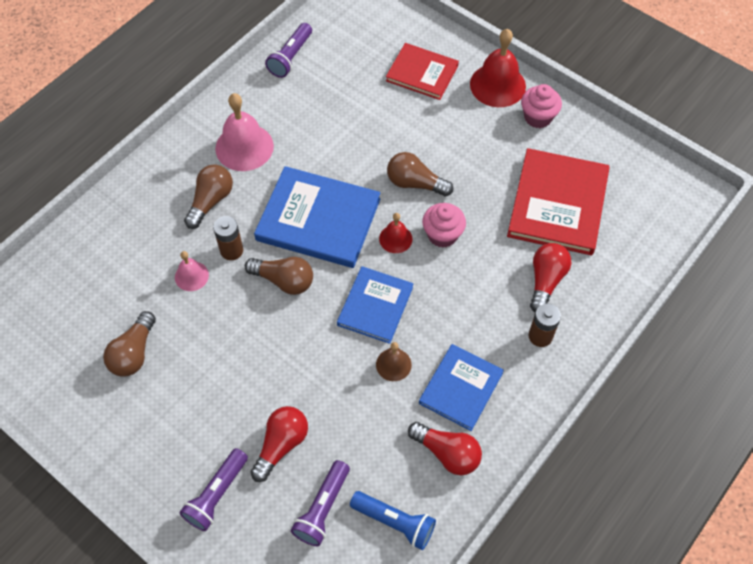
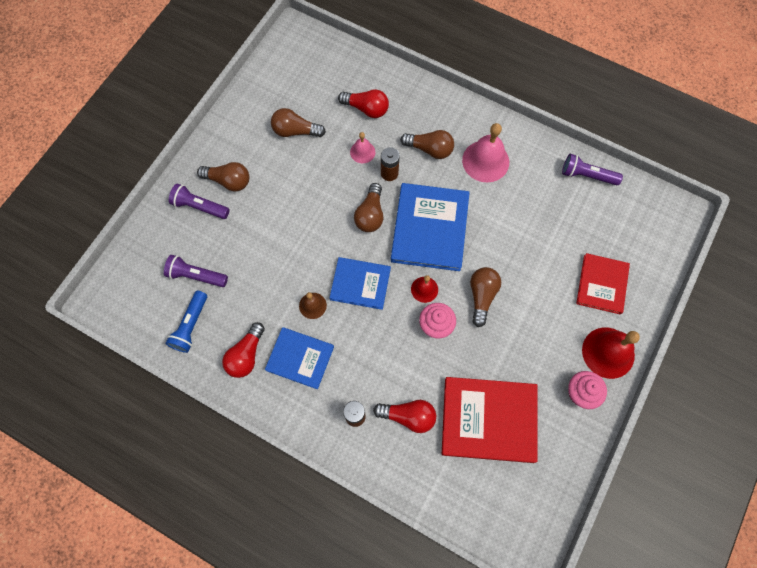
camera: 80 degrees right, 10 degrees up
red light bulb [250,406,308,482] -> red light bulb moved to [338,89,389,118]
none -> brown light bulb [197,162,249,192]

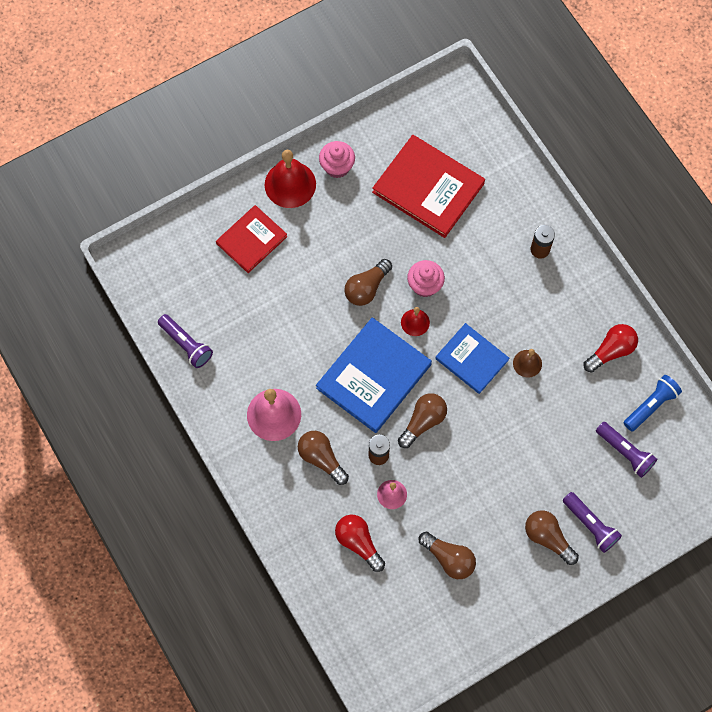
camera: 150 degrees left, 0 degrees up
blue book [265,327,334,389] -> none
red light bulb [373,400,436,433] -> none

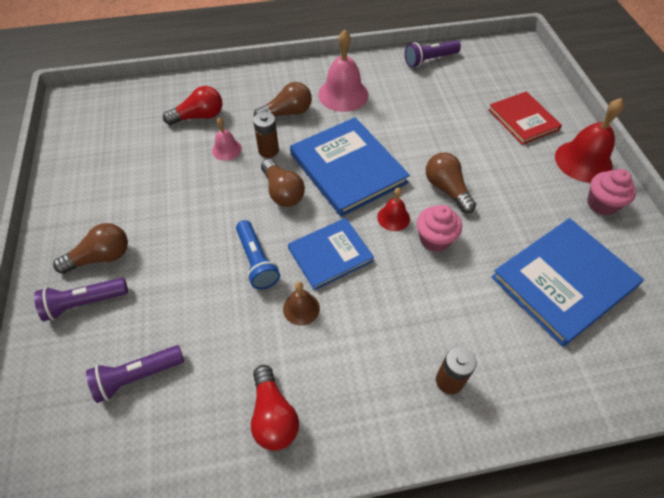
camera: 110 degrees right, 15 degrees down
red book [372,135,485,238] -> blue book [491,218,644,347]
brown light bulb [419,532,476,579] -> none
blue flashlight [624,375,682,431] -> blue flashlight moved to [236,220,280,290]

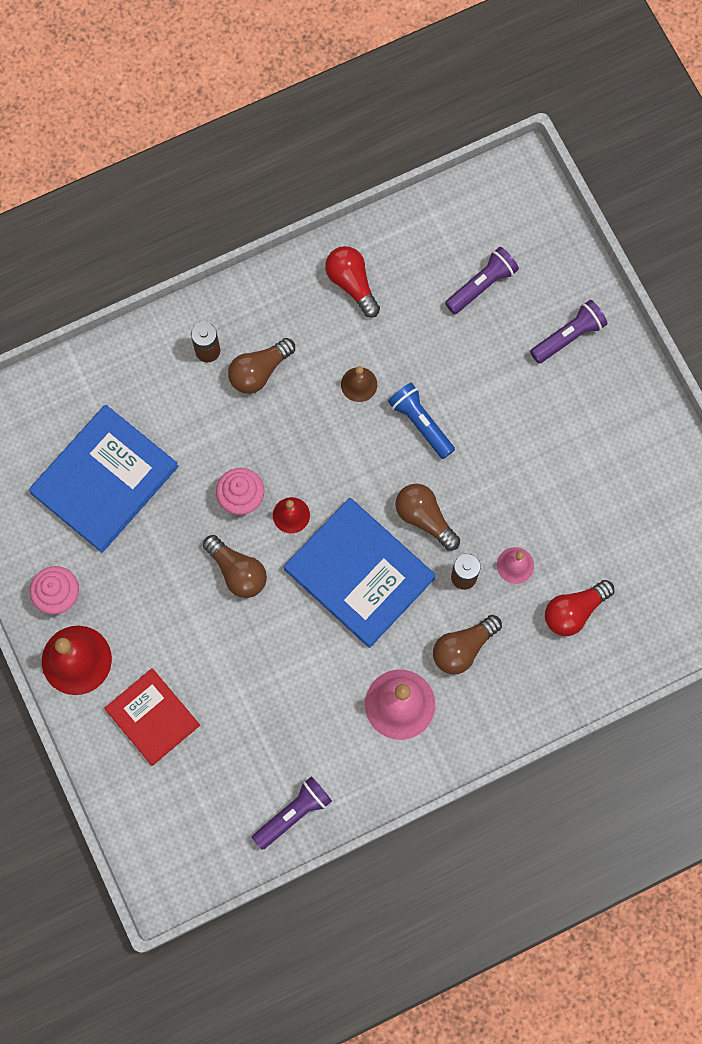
camera: 165 degrees right, 20 degrees up
brown light bulb [53,223,128,274] -> brown light bulb moved to [228,338,295,394]
blue book [288,218,374,290] -> none

